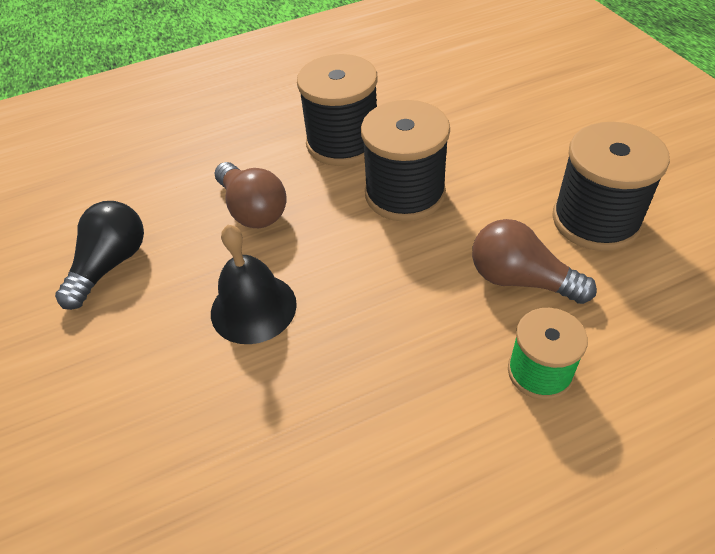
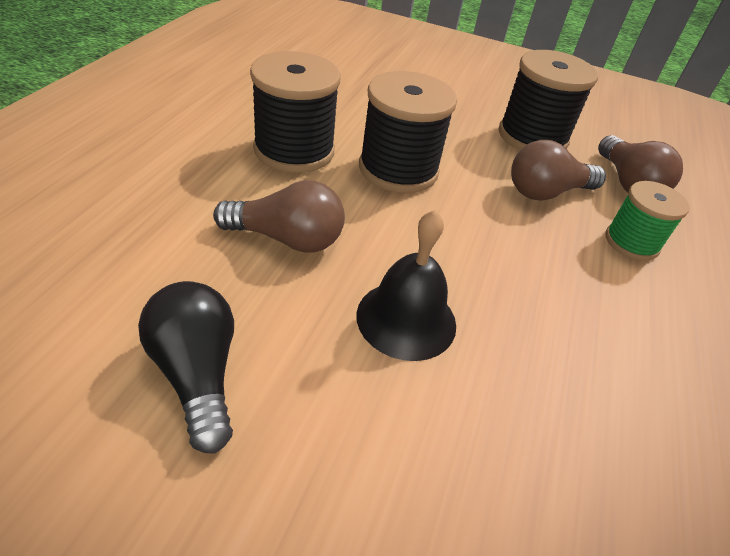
camera: 55 degrees left, 5 degrees down
none -> brown light bulb [598,135,683,192]

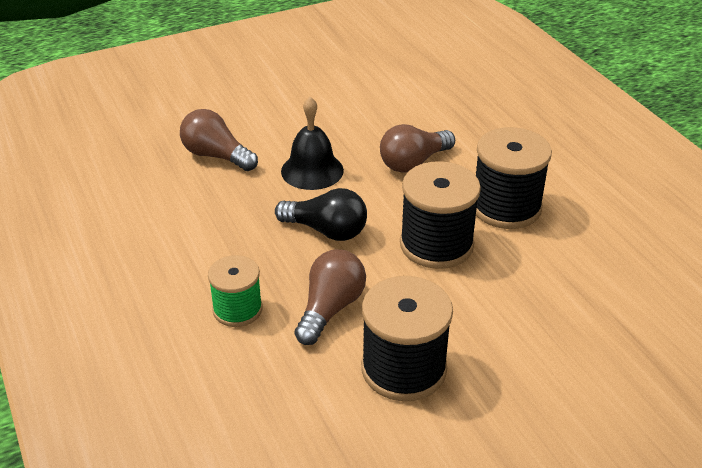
camera: 140 degrees right, 5 degrees down
black light bulb [138,281,234,453] -> black light bulb moved to [275,188,367,241]
brown light bulb [598,135,683,192] -> brown light bulb moved to [180,109,258,171]

